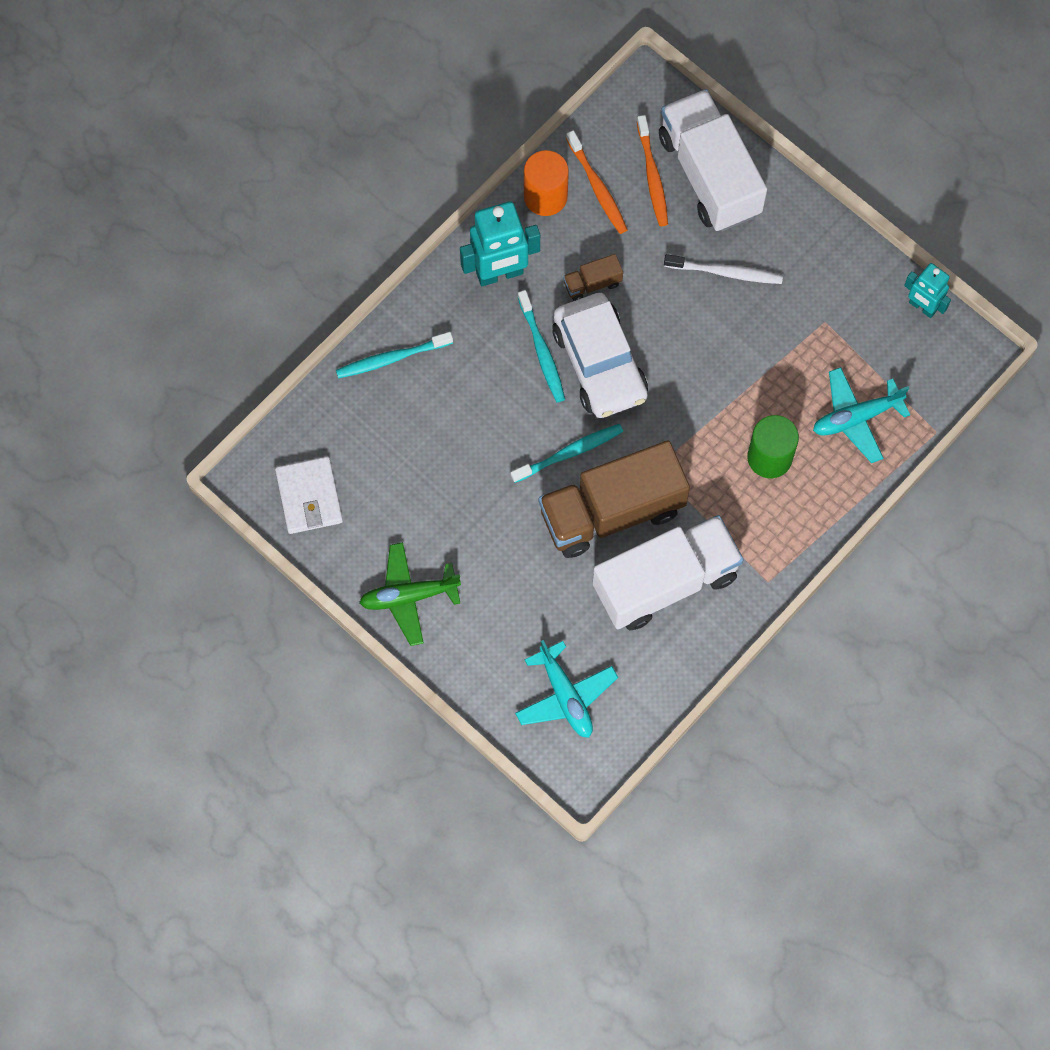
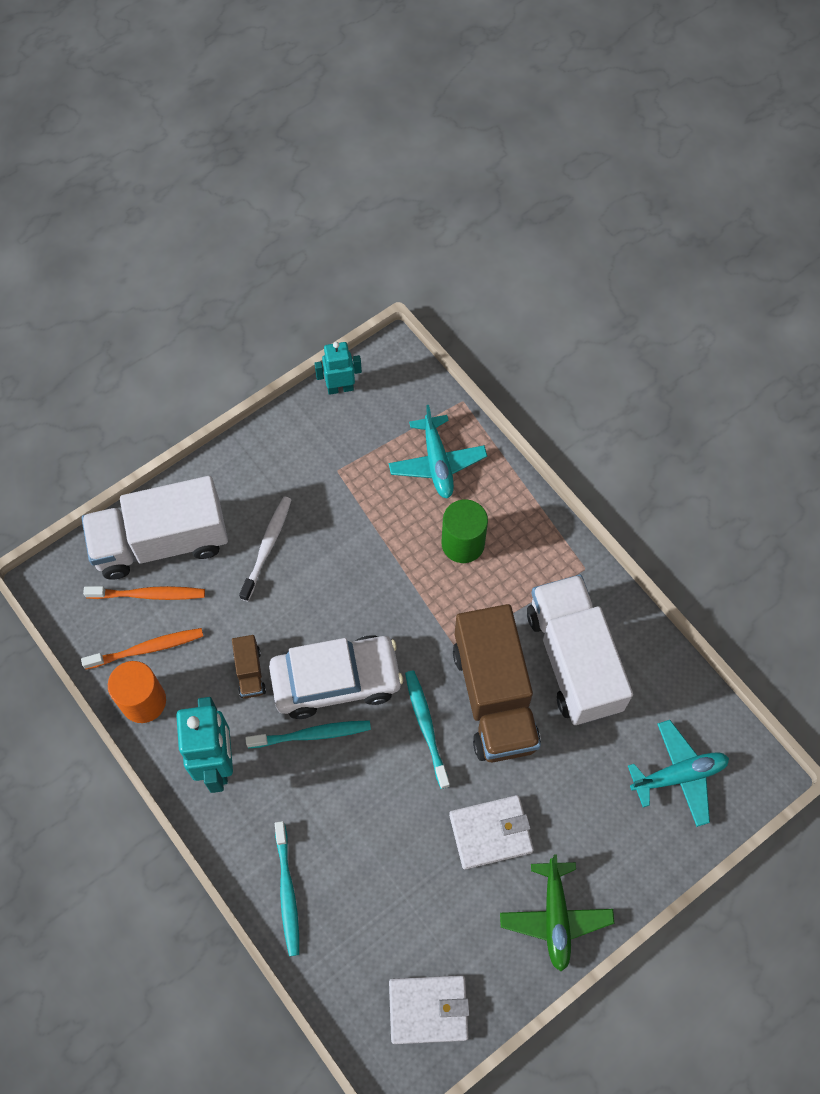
camera: 80 degrees left, 5 degrees down
turquoise robot [904,263,951,318] -> turquoise robot turned 150 degrees counterclockwise [314,342,362,395]
none -> white wallet [449,795,534,869]

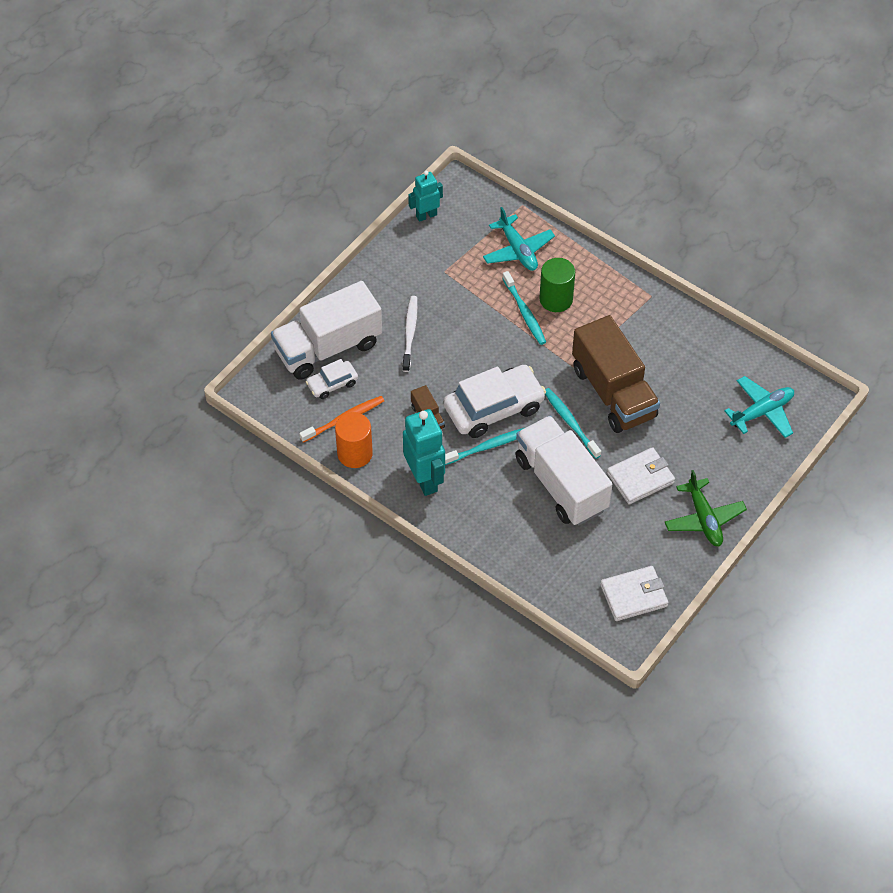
camera: 15 degrees left, 10 degrees down
orange toothbrush [83,586,205,600] -> white car [306,359,358,399]
turquoise toothbrush [275,821,299,956] -> turquoise toothbrush moved to [502,271,546,345]
white truck [527,575,633,725] -> white truck moved to [515,416,612,526]

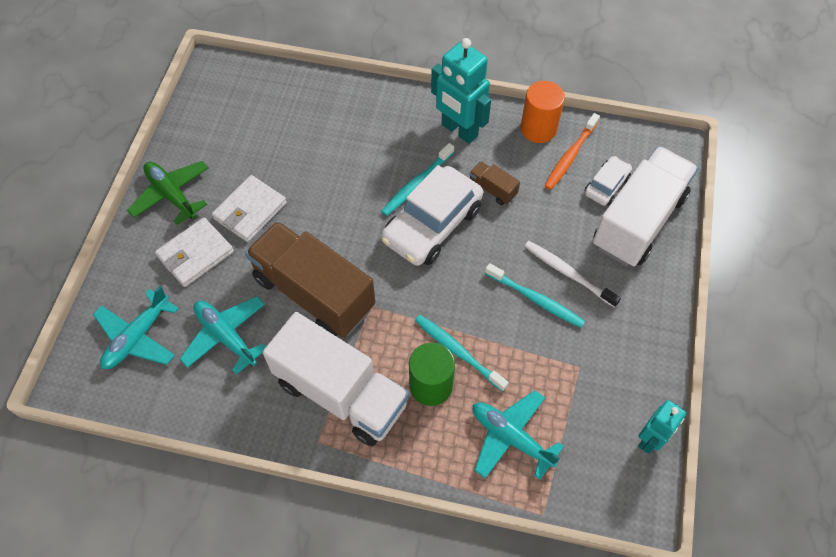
camera: 155 degrees right, 5 degrees up
white toothbrush [402,296,418,372] -> white toothbrush turned 150 degrees clockwise [524,241,621,308]
white truck [515,416,612,526] -> white truck moved to [263,312,409,446]
turquoise toothbrush [545,388,601,459] -> turquoise toothbrush moved to [485,263,585,328]
white wallet [600,566,669,621] -> white wallet moved to [155,217,234,287]
none -> turquoise plane [180,296,266,375]

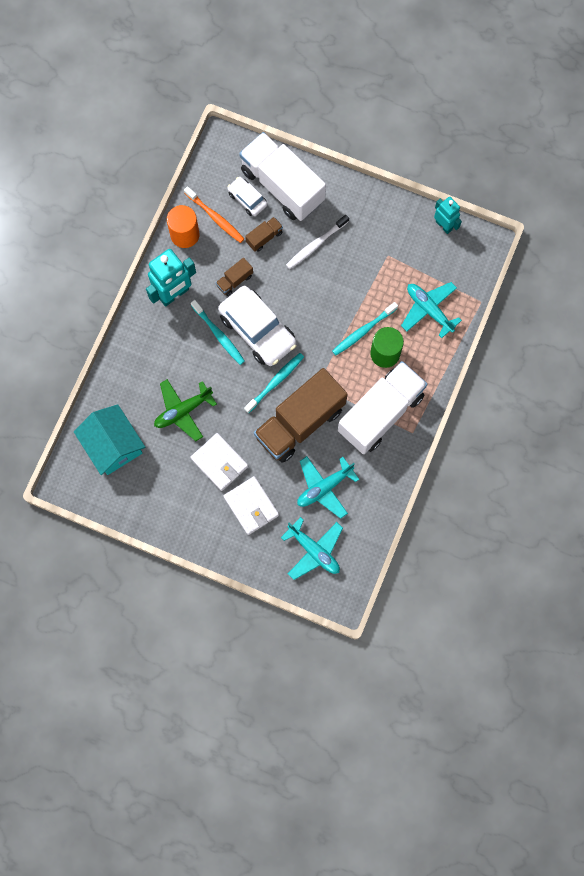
camera: 80 degrees left, 15 degrees up
green plane [127,161,209,225] -> green plane moved to [154,379,217,441]
turquoise plane [473,390,564,480] -> turquoise plane turned 90 degrees clockwise [401,282,462,338]
turquoise toothbrush [485,263,585,328] -> turquoise toothbrush moved to [244,353,304,413]
none -> turquoise house [74,404,145,475]
none -> brown truck [245,217,283,252]

